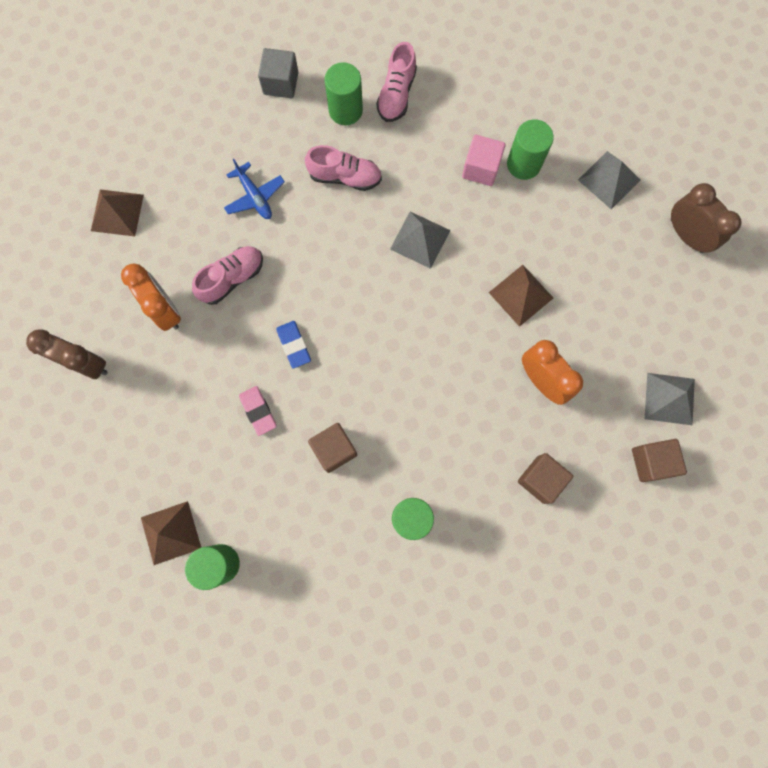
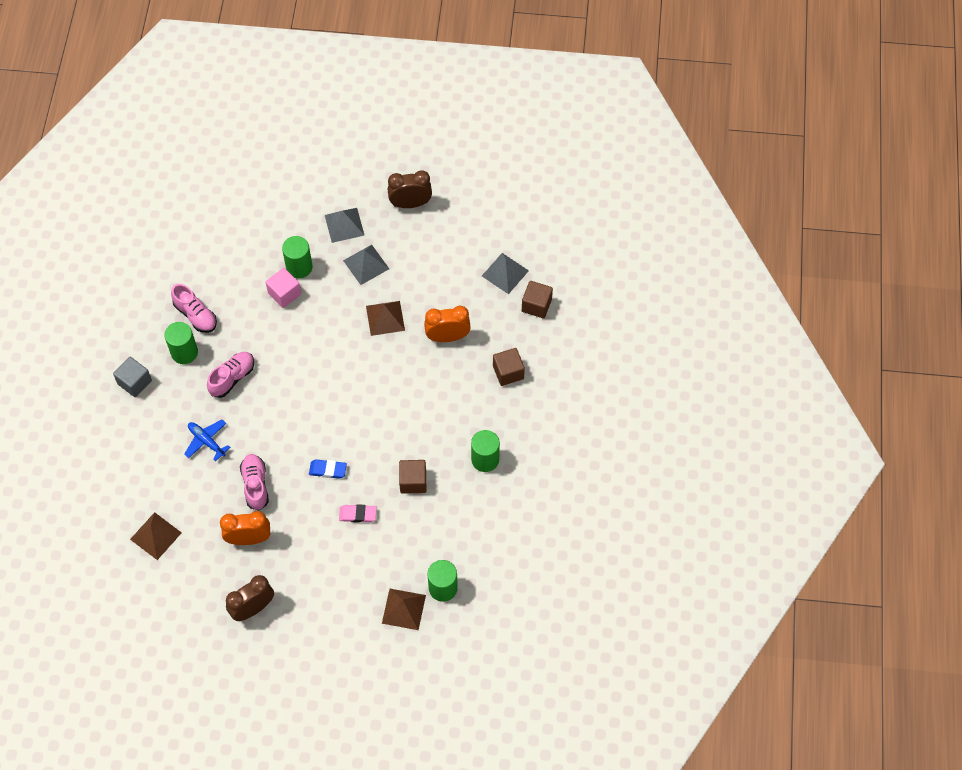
camera: 60 degrees left, 15 degrees down
blue plane [224,159,285,219] -> blue plane turned 135 degrees counterclockwise [184,420,231,462]
grey pyramid [390,212,451,269] -> grey pyramid moved to [343,245,389,285]

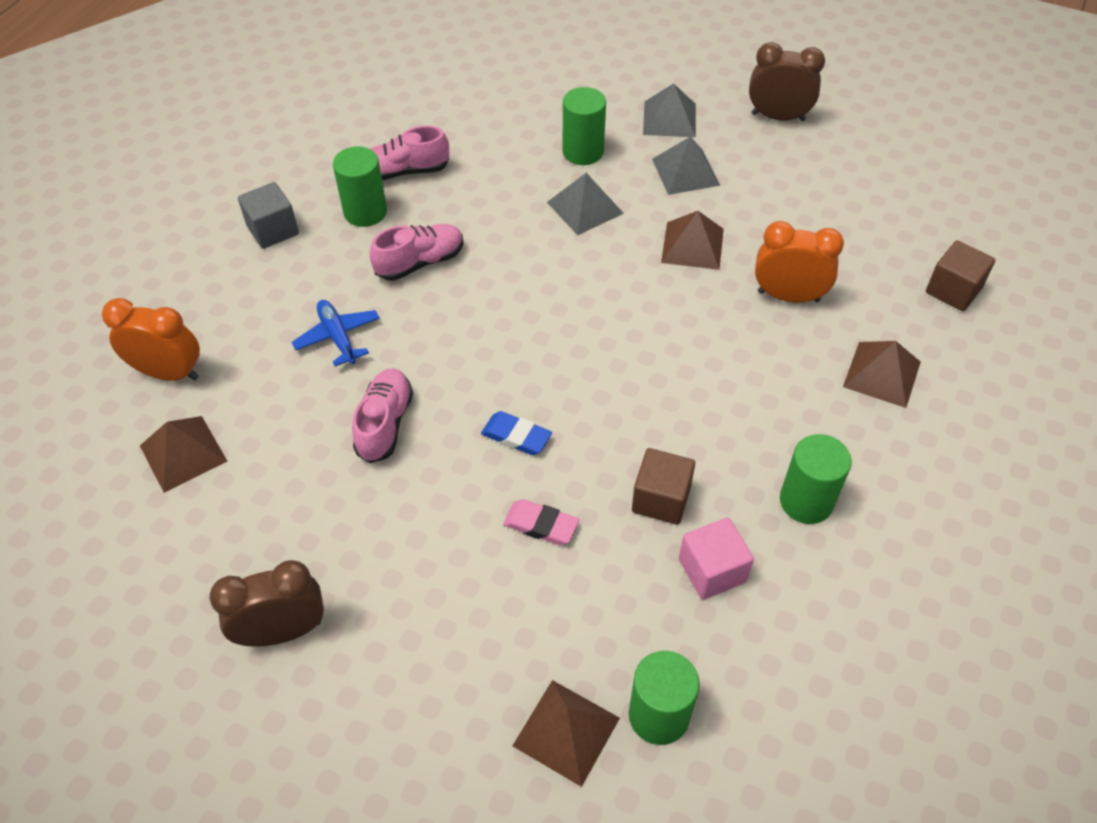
camera: 20 degrees right, 10 degrees down
pink shoe [171,284,217,333] -> pink shoe turned 105 degrees clockwise [370,126,449,180]
orange clock [220,511,270,545] -> orange clock moved to [102,298,200,381]
pink cube [265,268,301,308] -> pink cube moved to [679,517,754,600]
grey pyramid [482,253,529,294] -> grey pyramid moved to [547,173,624,235]
brown cube [493,348,525,386] -> brown pyramid [843,341,921,408]

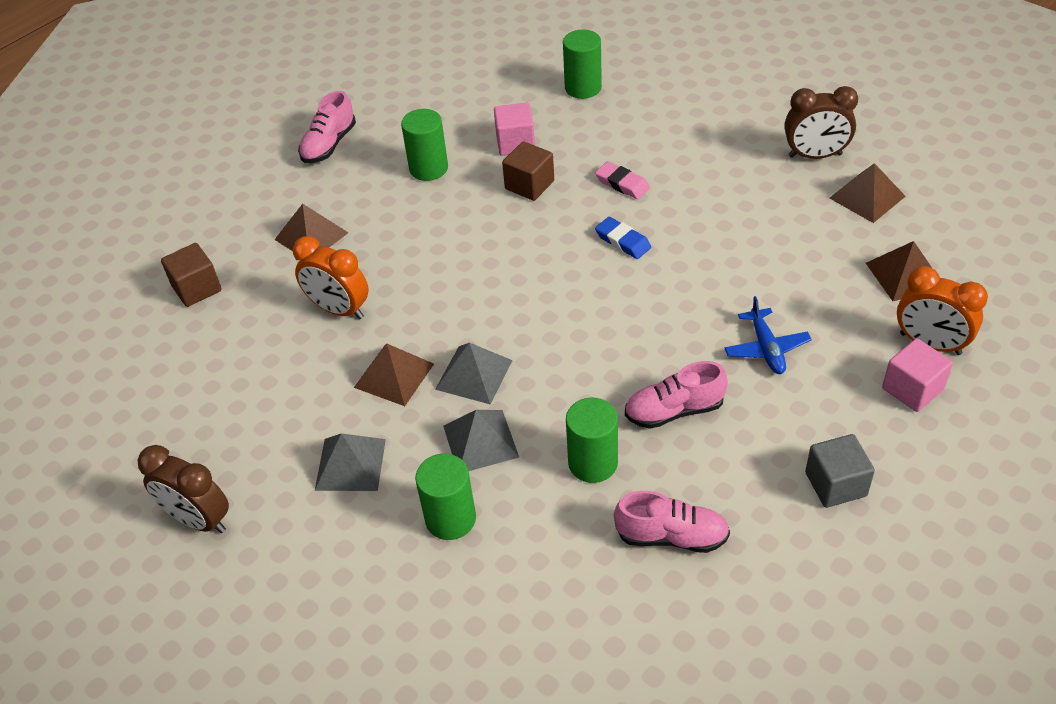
camera: 160 degrees left, 5 degrees down
green cylinder [333,146,387,227] -> green cylinder moved to [566,398,618,483]
pink shoe [352,368,413,463] -> pink shoe moved to [298,91,356,163]
brown pyramid [513,680,620,787] -> brown pyramid moved to [830,163,906,223]
grey pyramid [643,83,696,137] -> grey pyramid moved to [435,343,513,404]
none -> pink cube [882,338,953,412]

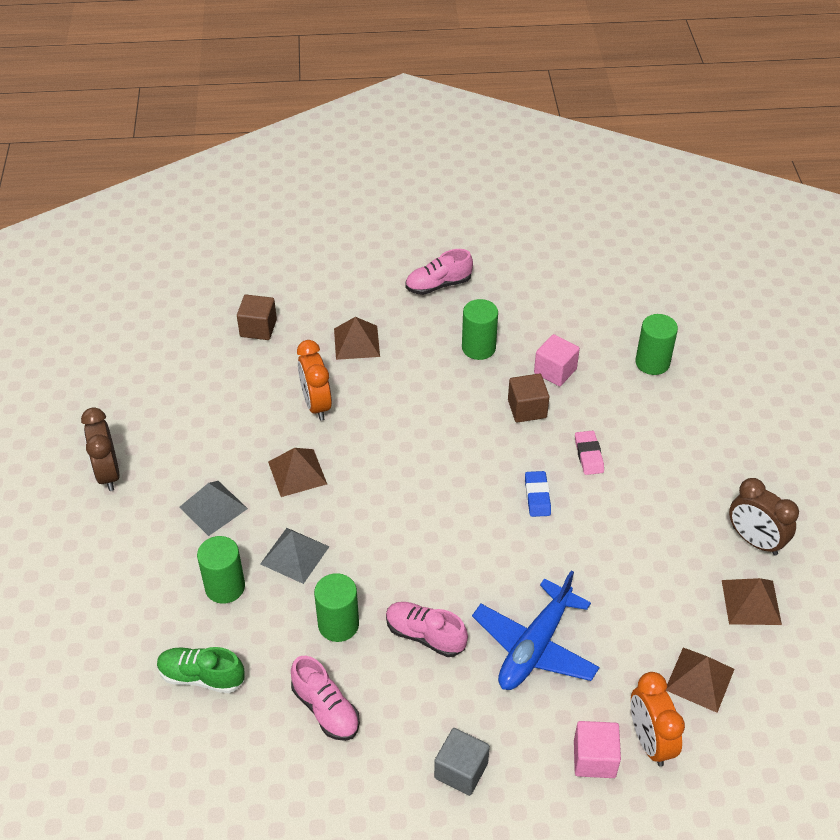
camera: 40 degrees right, 0 degrees up
grey pyramid [435,343,513,404] -> none
blue plane [724,296,812,374] -> blue plane [472,571,600,690], size x1.74
none -> green shoe [157,647,245,693]

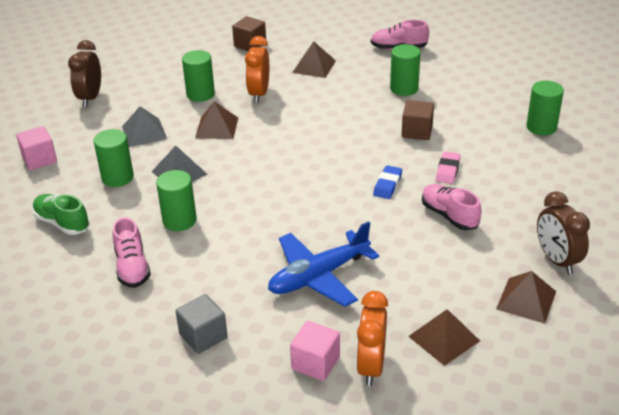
camera: 25 degrees right, 10 degrees down
pink shoe [386,602,468,657] -> pink shoe moved to [422,184,482,230]
pink cube [534,334,580,386] -> pink cube moved to [16,126,57,170]
none -> green cylinder [182,50,215,102]

